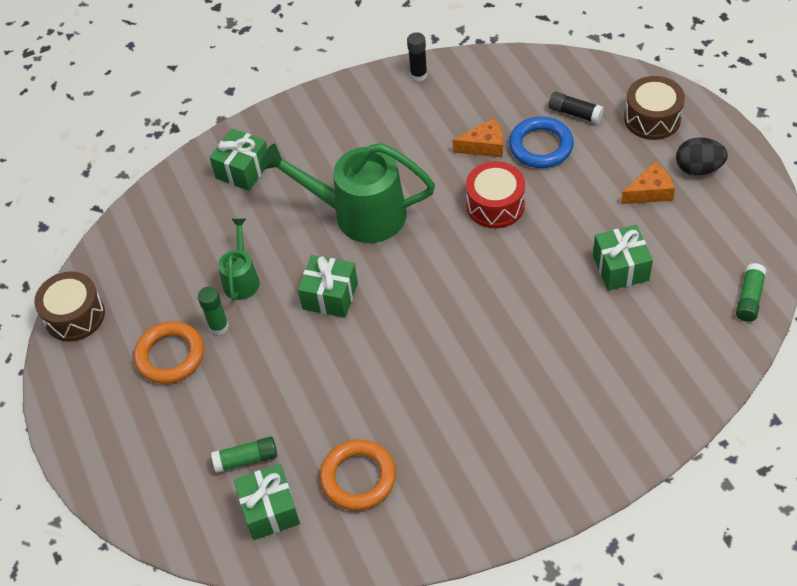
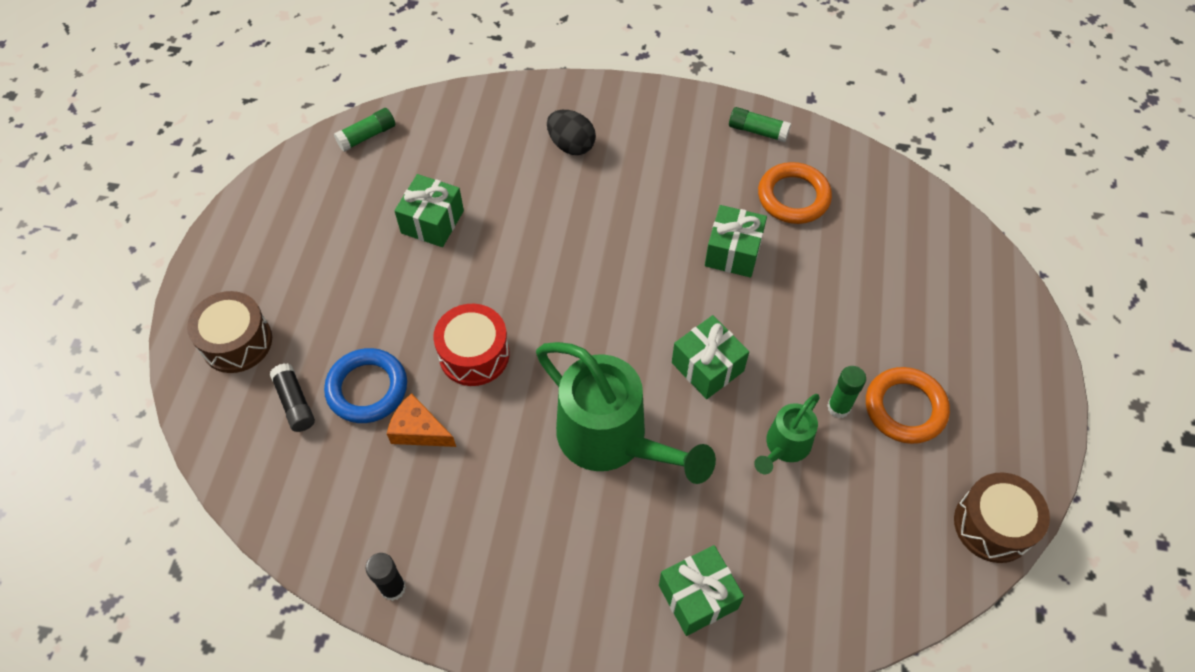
camera: 150 degrees left, 5 degrees up
green glue stick [211,436,277,473] -> green glue stick moved to [729,107,791,142]
green gift [234,464,300,540] -> green gift moved to [705,205,767,278]
orange cheese [621,162,675,204] -> none
black egg [676,137,728,175] -> black egg moved to [547,110,596,155]

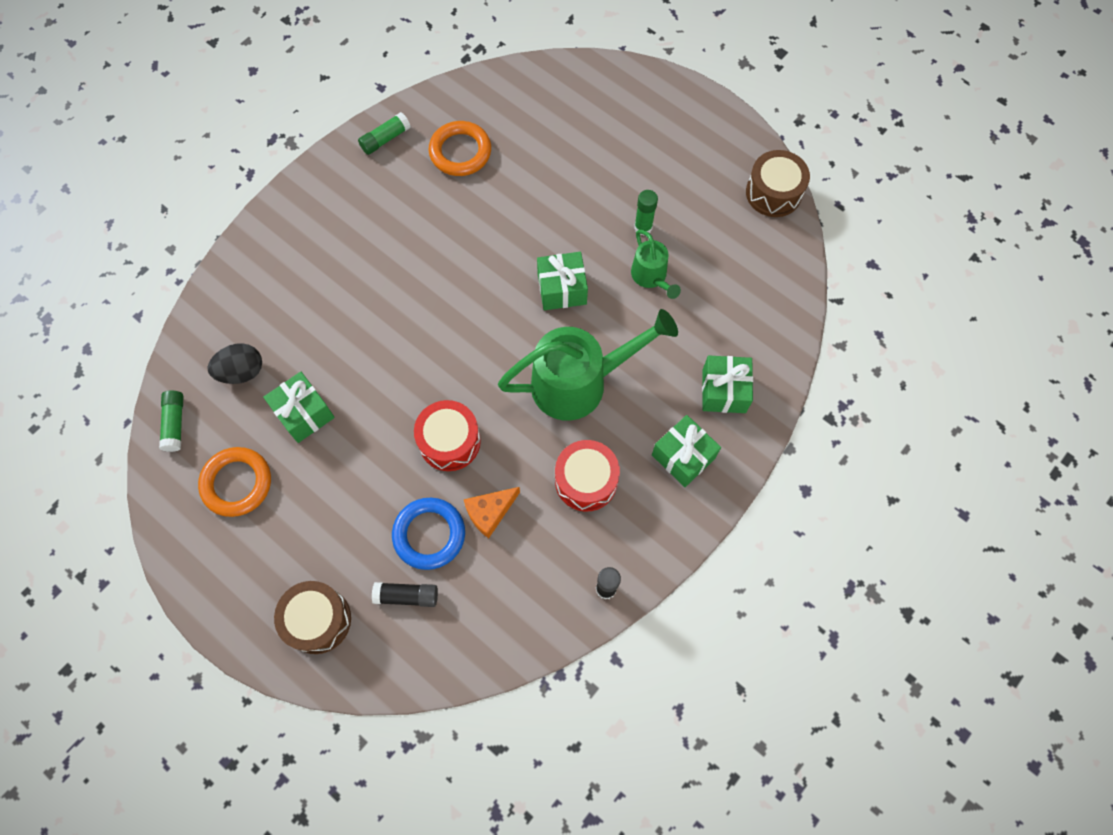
camera: 60 degrees left, 10 degrees up
black egg [547,110,596,155] -> black egg moved to [207,343,262,384]
green gift [705,205,767,278] -> green gift moved to [652,415,721,487]
orange ring [866,367,950,444] -> orange ring moved to [198,447,271,517]
none -> red drum [555,440,620,511]

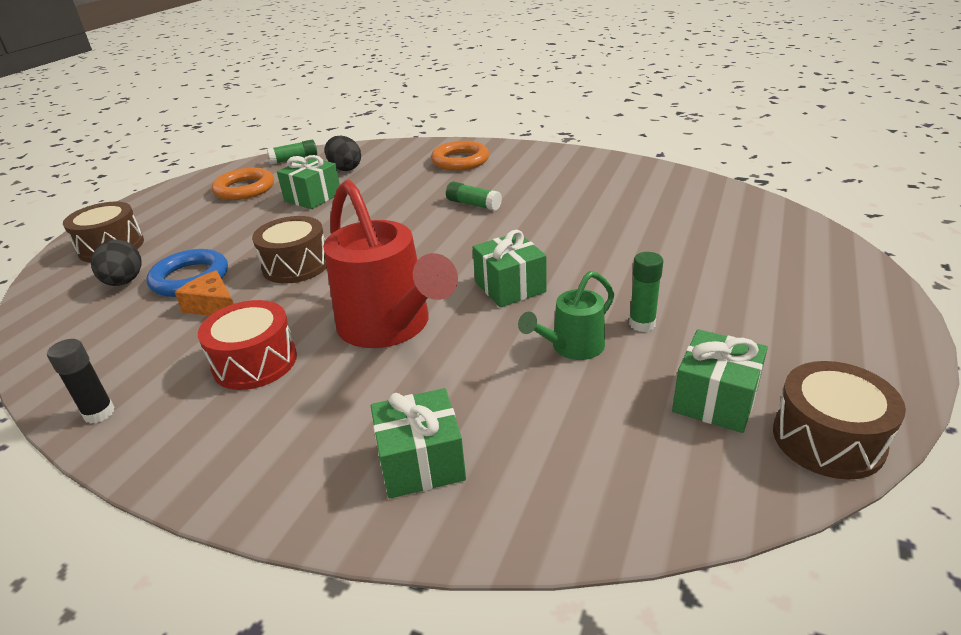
camera: 75 degrees right, 35 degrees down
green glue stick [358,112,411,155] -> green glue stick moved to [446,182,502,211]
black glue stick [372,582,438,607] -> black egg [91,240,142,286]
red drum [414,400,481,471] -> brown drum [252,216,327,284]
orange ring [429,121,491,176] -> orange ring moved to [431,141,489,171]
green watering can [498,309,678,421] -> red watering can [323,180,458,348]
green gift [652,415,721,487] -> green gift moved to [672,329,768,433]

